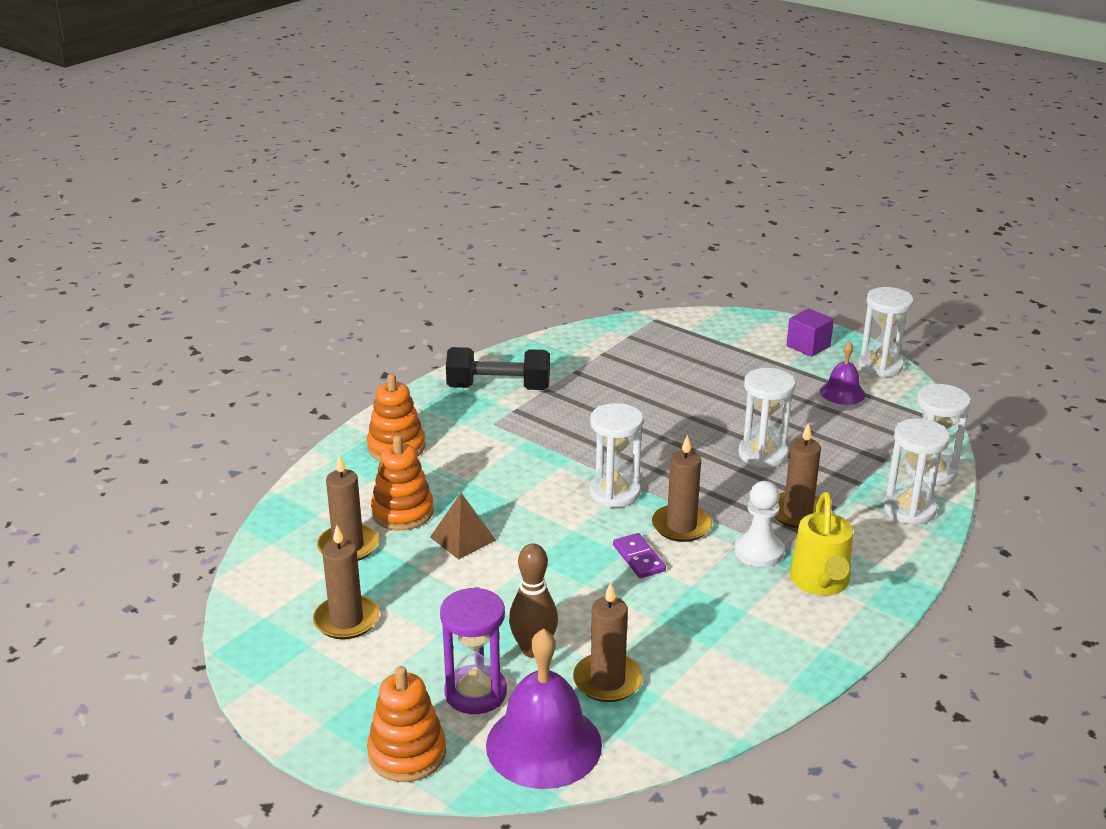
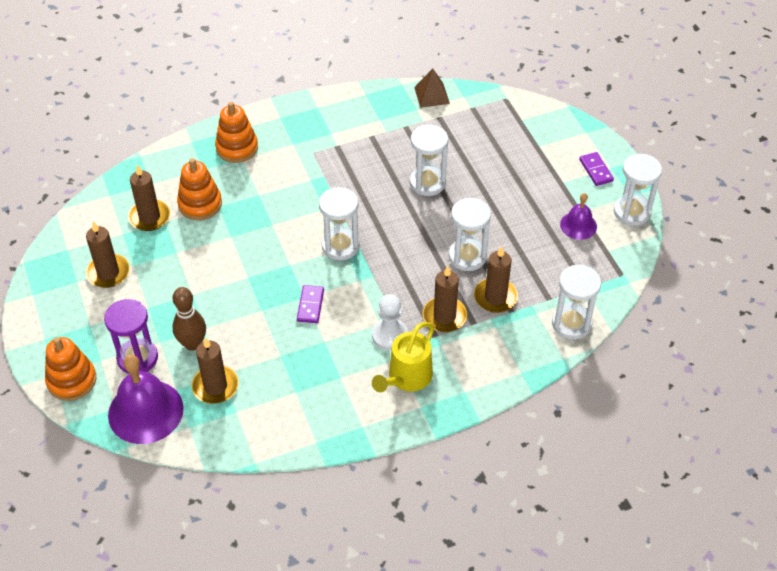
camera: 30 degrees right, 20 degrees up
brown pyramid [430,493,496,559] -> brown pyramid moved to [414,69,450,108]
black dumbbell [446,347,550,390] -> none
brown candle [652,435,712,542] -> brown candle moved to [474,246,518,313]
purple cube [786,308,834,357] -> purple domino [579,152,614,186]
white hourglass [883,419,950,525] -> white hourglass moved to [410,125,448,196]

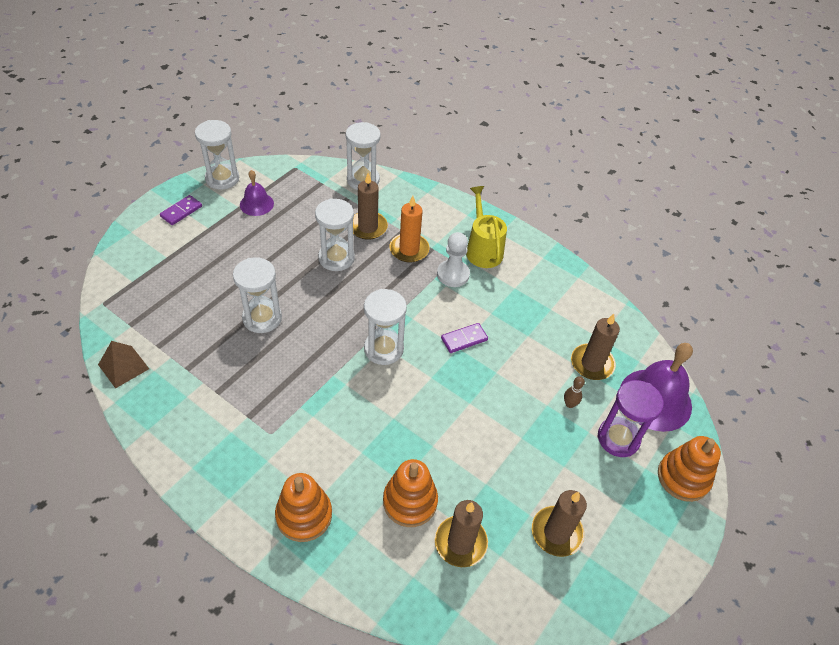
camera: 125 degrees left, 0 degrees up
brown bowling pin [172,287,206,351] -> brown bowling pin [564,376,585,408], size x0.52
yellow watering can [372,322,434,392] -> yellow watering can turned 105 degrees counterclockwise [466,186,507,268]
brown candle [422,266,467,332] -> orange candle [389,196,430,263]

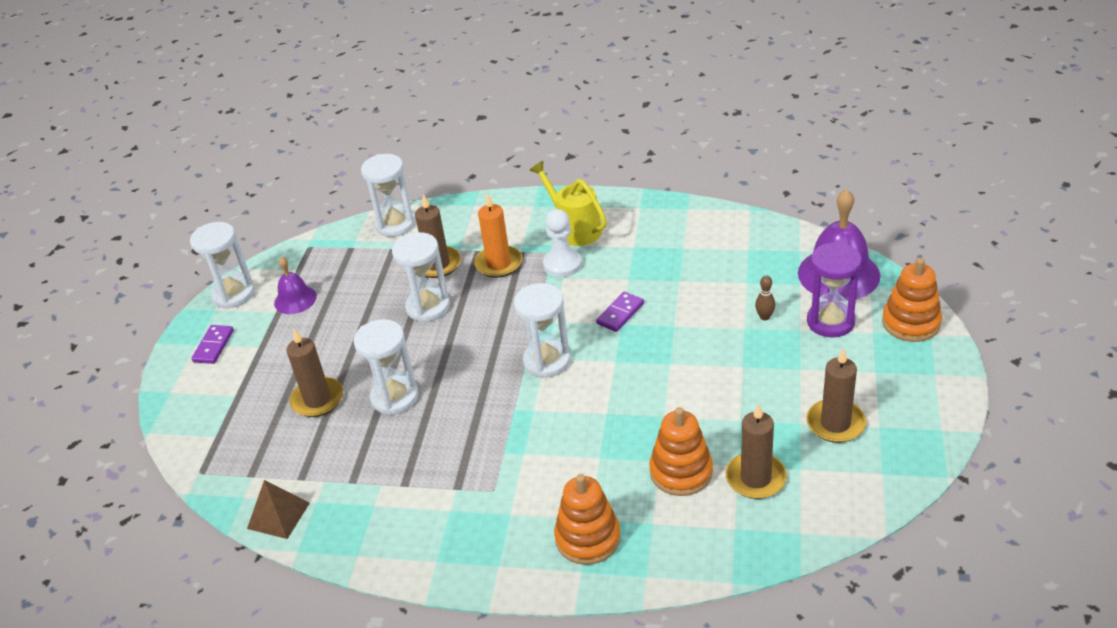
camera: 20 degrees left, 10 degrees down
brown candle [571,314,620,380] -> brown candle moved to [287,329,343,417]

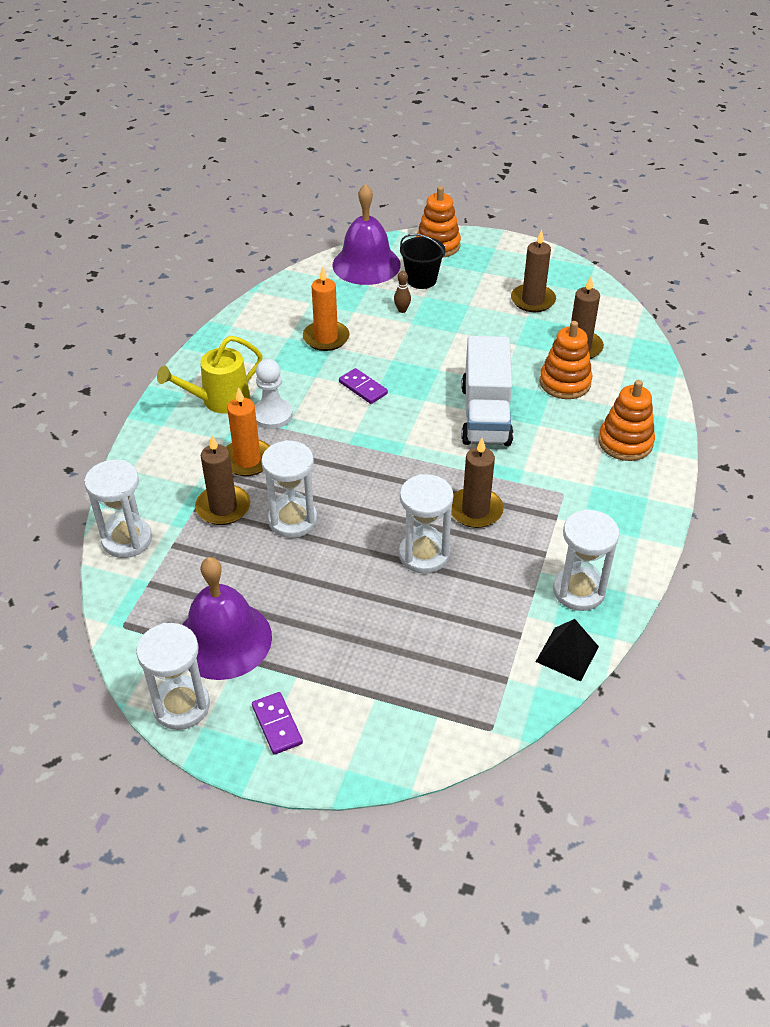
camera: 85 degrees left, 5 degrees up
purple domino [191,325,234,364] -> purple domino turned 45 degrees clockwise [252,692,303,755]
brown pyramid [247,480,310,539] -> black pyramid [536,619,599,682]
purple bell [274,257,317,314] -> purple bell [182,557,272,680], size x1.81
brown candle [287,329,343,417] -> brown candle moved to [451,438,504,528]
white hourglass [514,283,570,378] -> white hourglass moved to [553,509,620,611]
purple hourglass [807,242,862,338] -> black bucket [400,234,445,289]
none -> orange candle [303,267,349,351]
none -> white truck [461,336,513,446]

